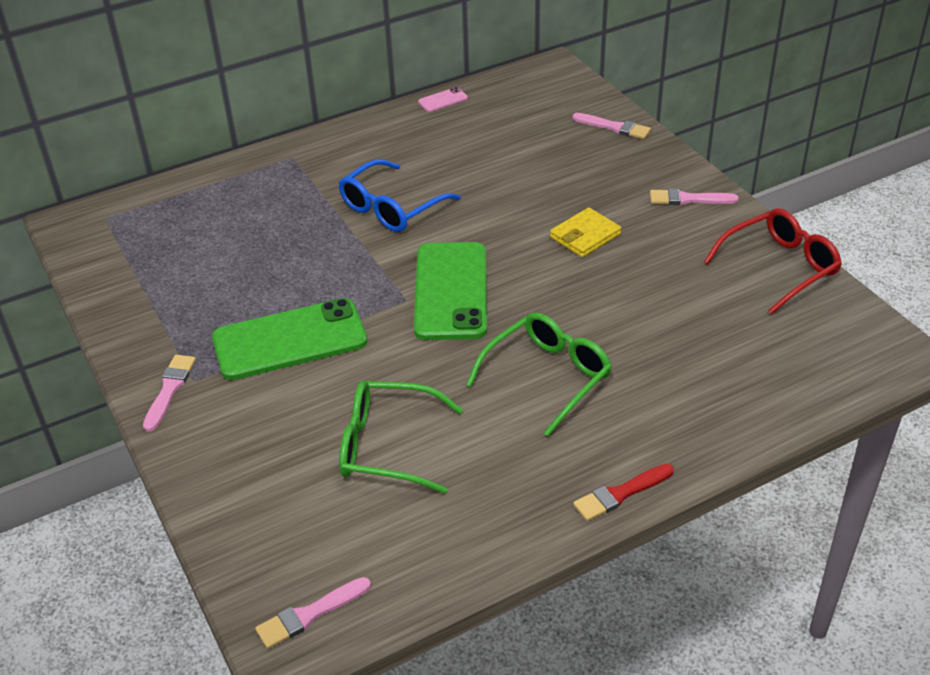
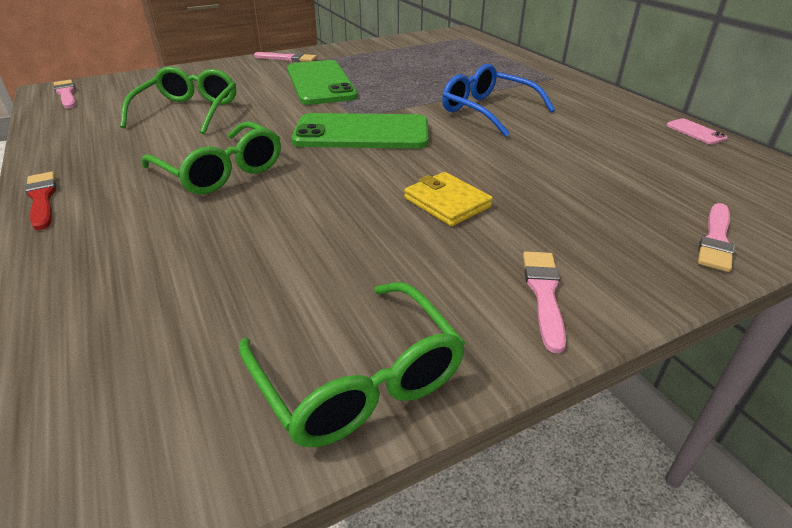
camera: 90 degrees right, 5 degrees down
red glasses [704,208,842,314] -> green glasses [239,282,465,447]

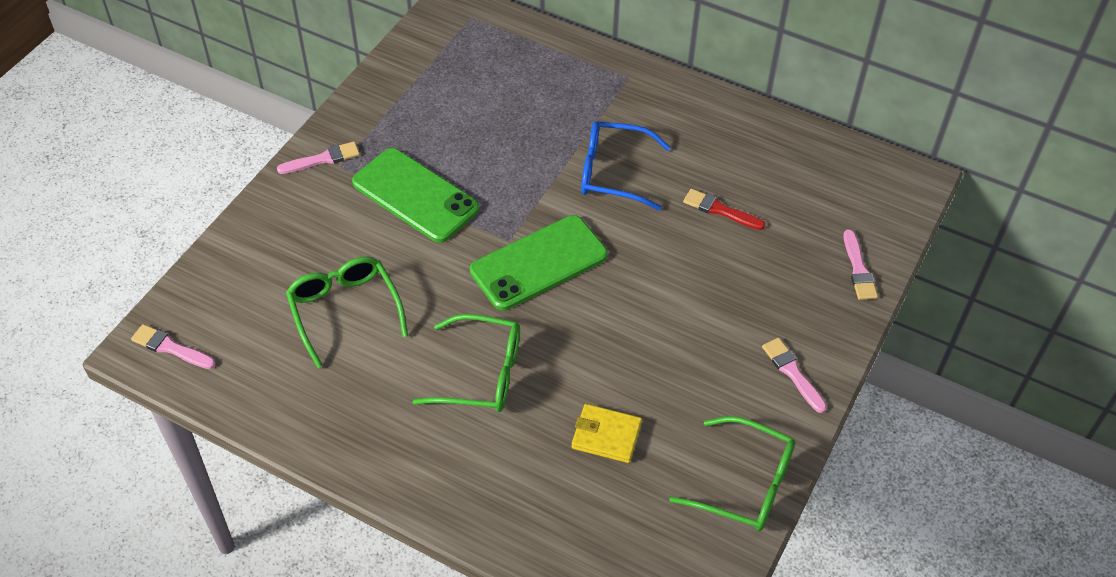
camera: 35 degrees left, 15 degrees up
red brush [25,172,56,230] -> red brush moved to [683,189,765,230]
yellow wallet [404,172,493,226] -> yellow wallet moved to [572,404,642,463]
pink phone [666,118,728,144] -> none

